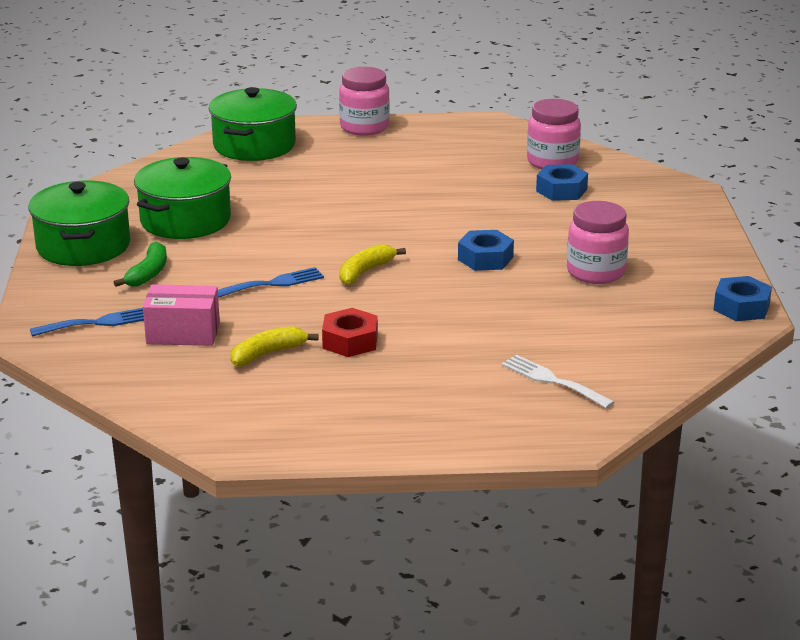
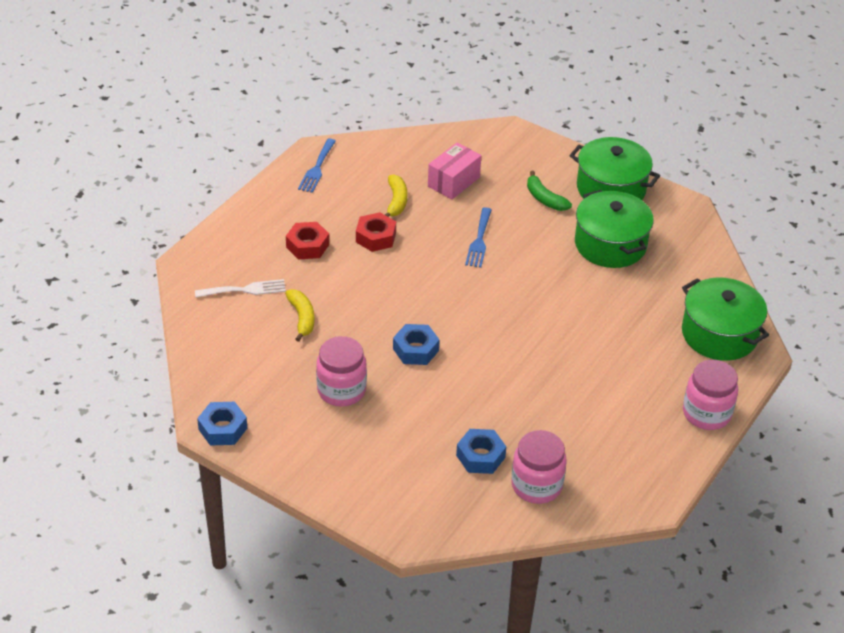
camera: 125 degrees right, 15 degrees up
blue fork [30,308,144,337] -> blue fork moved to [298,139,336,193]
yellow banana [339,244,406,285] -> yellow banana moved to [285,289,315,342]
none -> red nut [286,222,329,260]

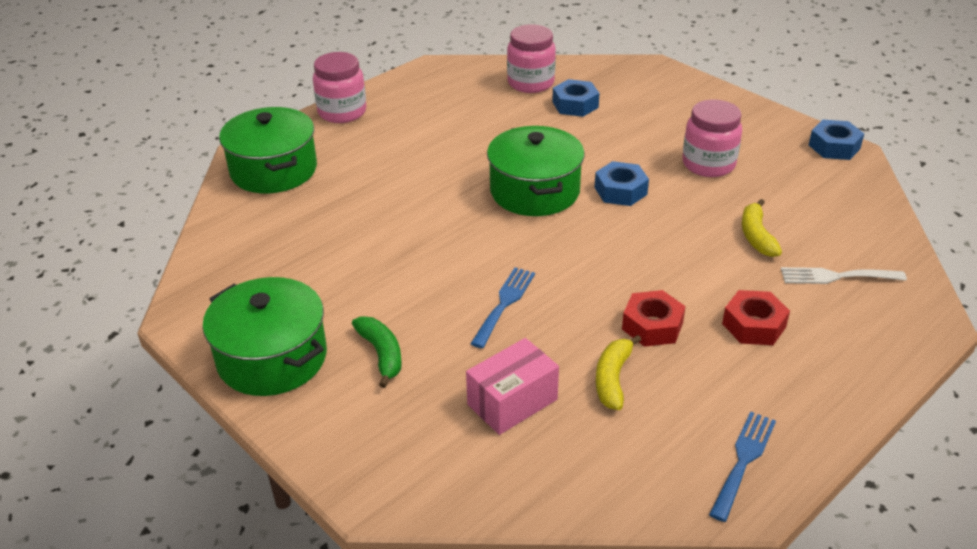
camera: 165 degrees left, 5 degrees down
green pot [575,190,654,268] -> green pot moved to [487,126,585,216]

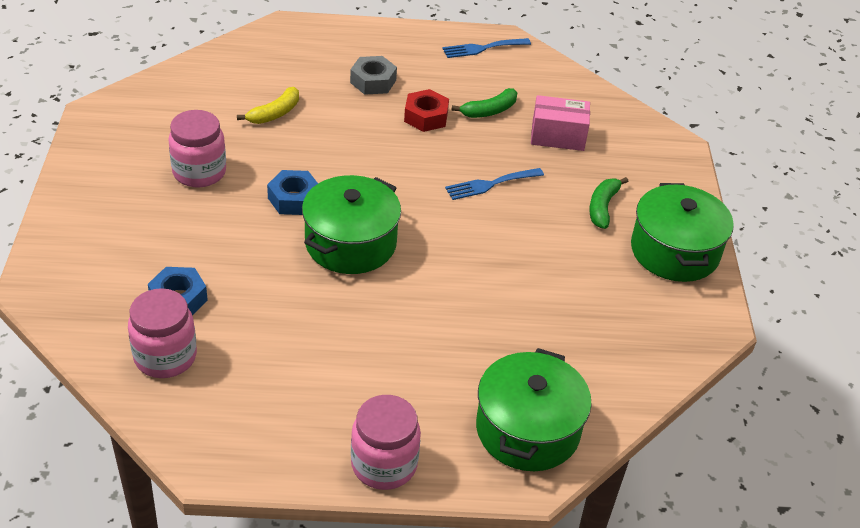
camera: 140 degrees left, 5 degrees up
yellow banana [596,335,641,410] -> green banana [451,88,517,118]
red nut [722,290,790,345] -> grey nut [350,56,397,95]
white fork [781,267,907,284] -> none
blue nut [809,120,864,160] -> none

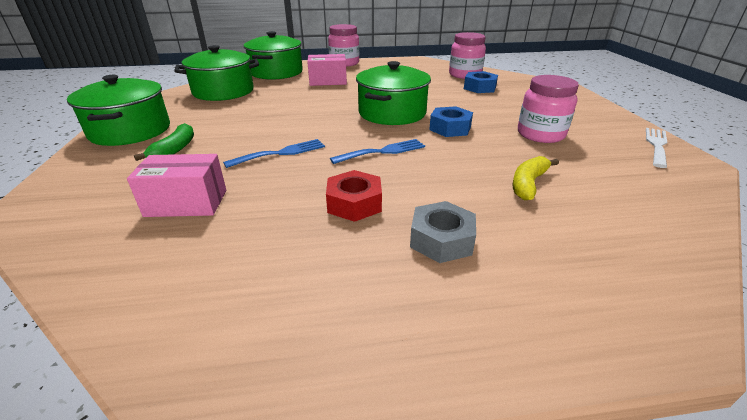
camera: 175 degrees right, 10 degrees down
blue fork [442,38,531,58] -> blue fork moved to [330,139,425,164]
green banana [451,88,517,118] -> none
none -> green pot [174,45,259,101]
none -> pink box [307,54,347,86]
none -> white fork [646,128,667,168]

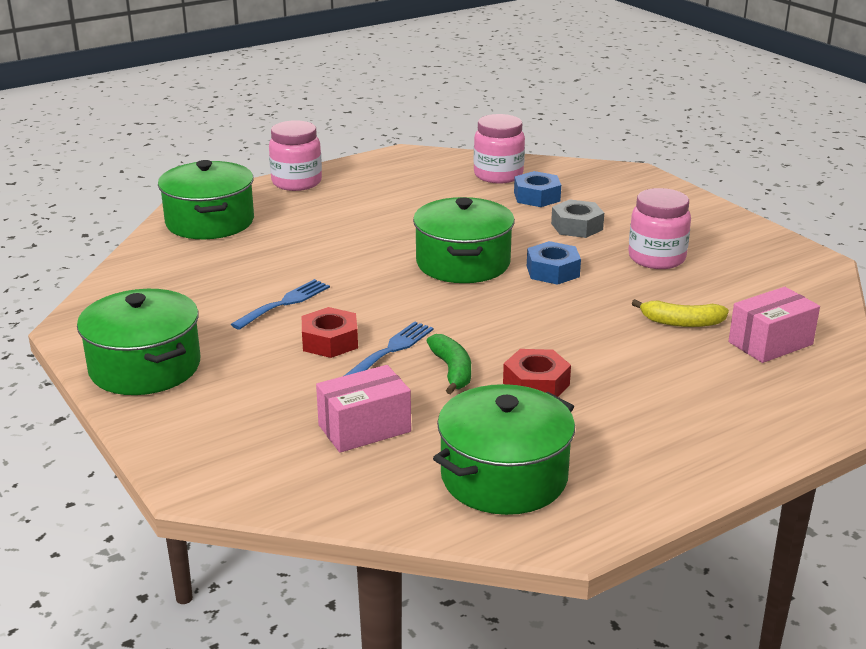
camera: 25 degrees left, 5 degrees down
green banana [134,123,194,161] -> green banana moved to [427,334,471,394]
green pot [174,45,259,101] -> green pot moved to [433,384,575,515]
pink box [307,54,347,86] -> pink box moved to [729,287,820,363]
blue fork [330,139,425,164] -> blue fork moved to [231,279,330,330]
grey nut [410,201,476,263] -> grey nut moved to [551,199,604,238]
yellow banana [512,156,559,200] -> yellow banana turned 90 degrees counterclockwise [632,299,729,327]
white fork [646,128,667,168] -> none
none -> red nut [302,307,358,358]

